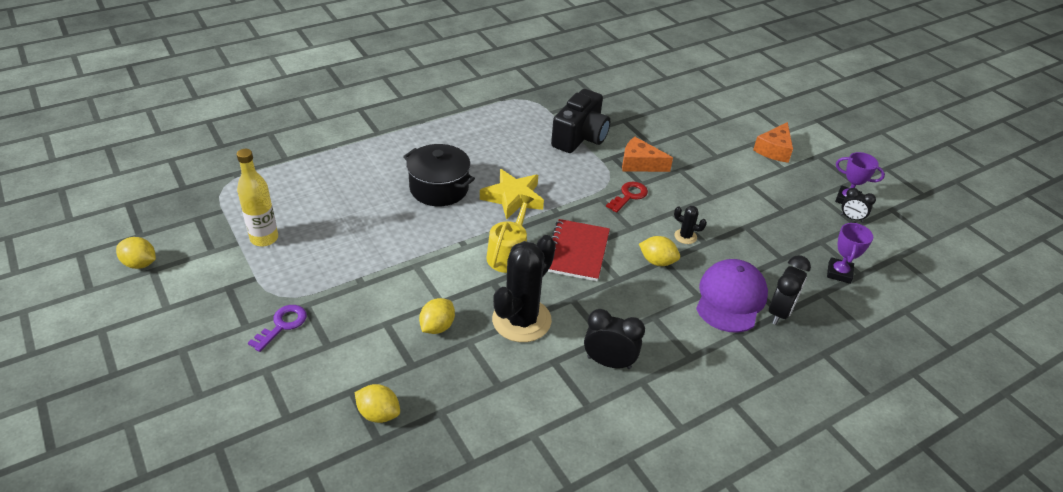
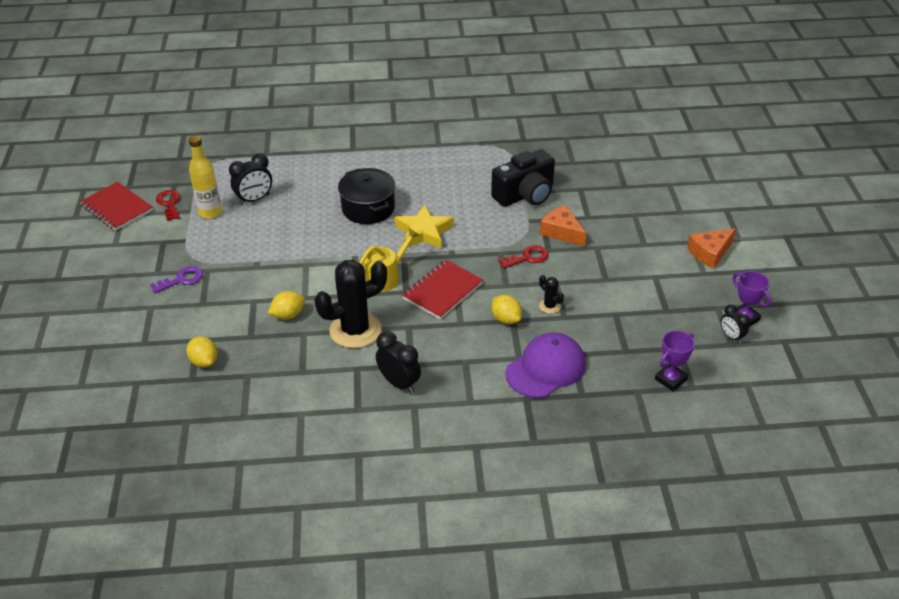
camera: 30 degrees right, 0 degrees up
yellow lemon [116,237,156,269] -> red notebook [79,182,153,231]
black clock [769,255,811,325] -> black clock moved to [229,154,272,205]
none -> red key [156,190,180,221]

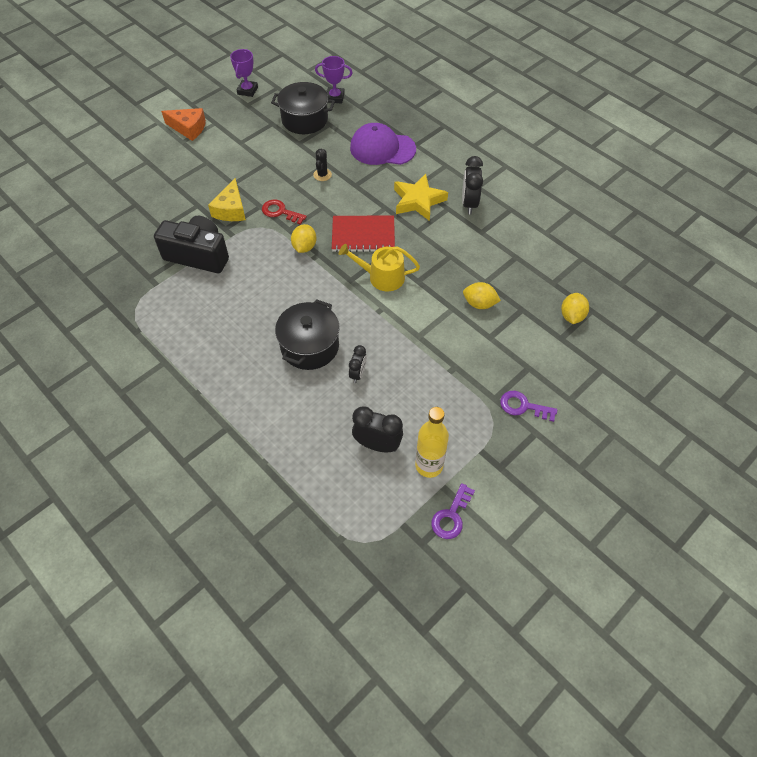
camera: 130 degrees left, 15 degrees up
red notebook [79,182,153,231] -> none
red key [156,190,180,221] -> purple key [431,483,475,539]
black cactus [314,260,387,348] -> none
yellow star [394,205,454,249] -> yellow star moved to [394,174,448,221]
yellow lemon [491,295,522,324] -> yellow lemon moved to [291,224,316,253]
orange cheese [540,205,586,247] -> yellow cheese [208,178,246,221]
black clock [721,304,750,343] -> black clock moved to [349,345,367,383]
none -> black pot [271,82,335,134]

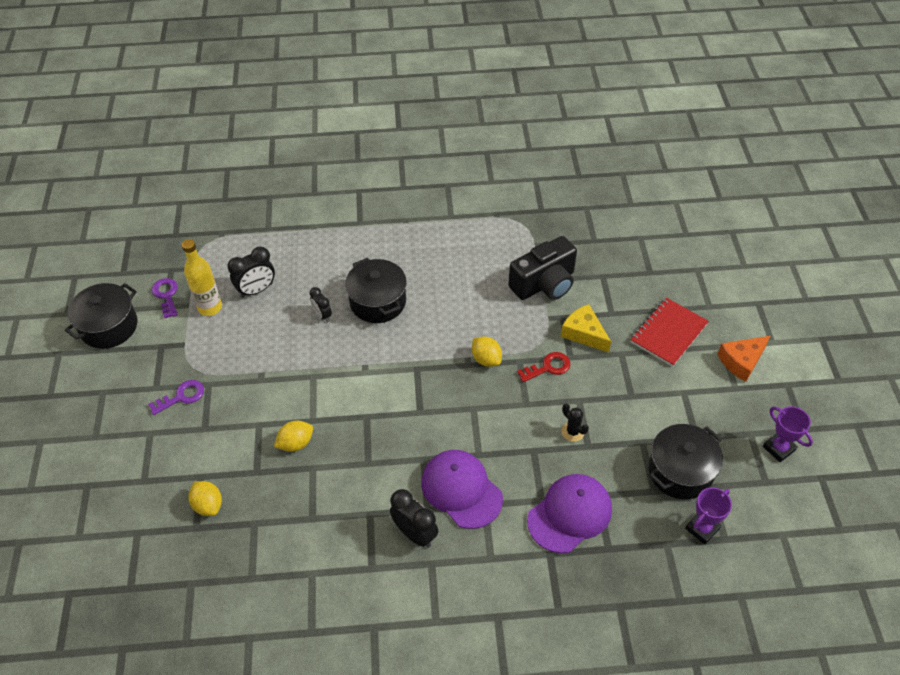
camera: 130 degrees right, 5 degrees down
red notebook [332,216,395,252] -> red notebook moved to [630,298,709,367]
yellow watering can [339,244,420,291] -> none
yellow star [394,174,448,221] -> purple cap [421,450,503,529]
none -> black pot [65,283,137,349]

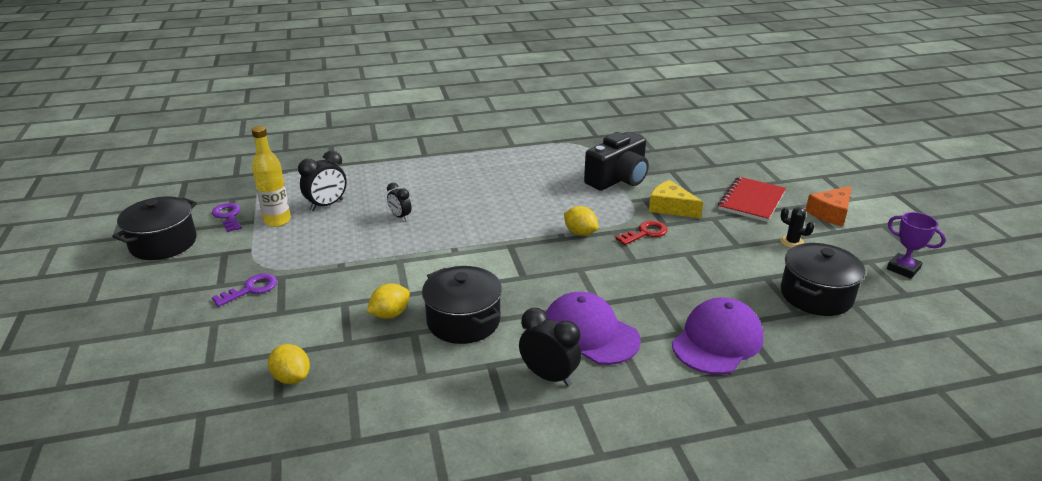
camera: 10 degrees left, 20 degrees down
black pot [345,258,407,323] -> black pot moved to [422,266,502,344]
black cactus [561,403,589,442] -> black cactus moved to [780,207,814,248]
purple trophy [685,487,732,544] -> none

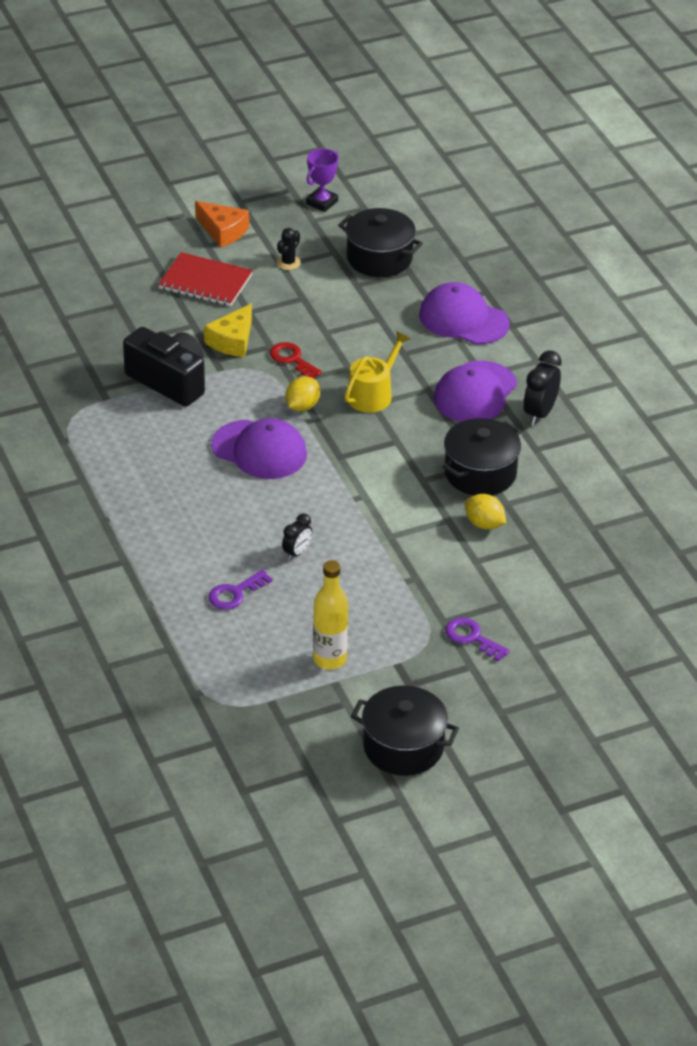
camera: 100 degrees left, 10 degrees up
purple key [212,203,242,232] -> purple key moved to [208,570,273,610]
yellow lemon [268,344,310,384] -> none
black clock [298,151,347,211] -> none
none -> purple cap [211,418,307,479]
none -> yellow watering can [344,331,410,413]

